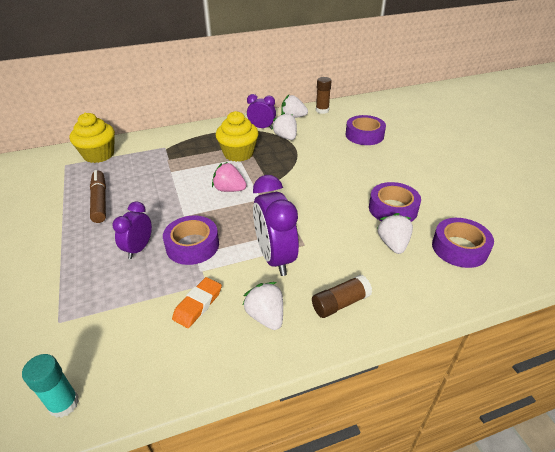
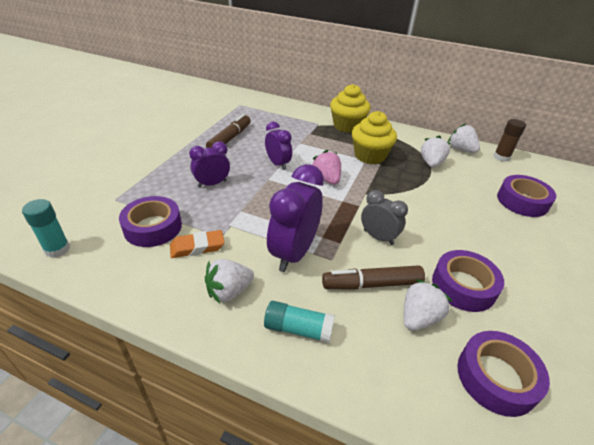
camera: 40 degrees right, 0 degrees up
yellow cupcake [70,113,115,163] -> yellow cupcake moved to [330,84,371,133]
purple tape [163,216,219,265] -> purple tape moved to [119,196,182,247]
white strawberry [243,282,283,330] -> white strawberry turned 135 degrees counterclockwise [205,259,254,303]
purple clock [247,94,276,129] -> purple clock moved to [265,122,292,170]
brown glue stick [312,275,372,318] -> turquoise glue stick [264,301,335,343]
none -> brown marker [322,265,425,290]
none -> grey clock [361,190,408,245]

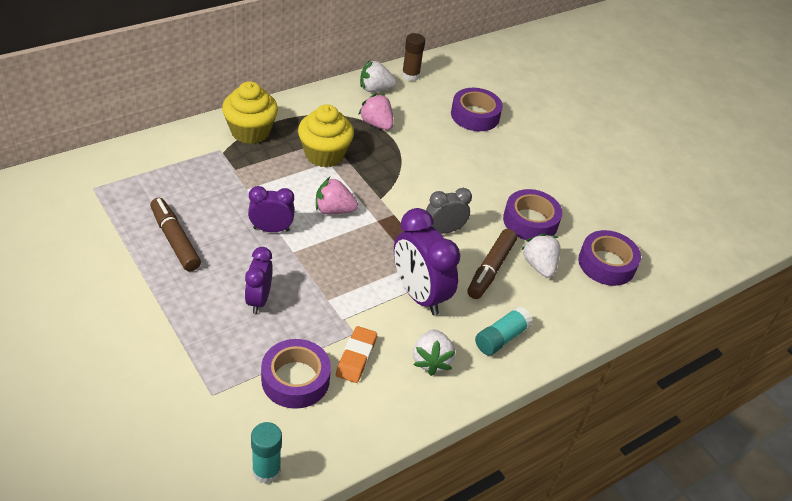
camera: 60 degrees left, 5 degrees up
white strawberry [421,135,451,168] -> pink strawberry [358,94,394,130]

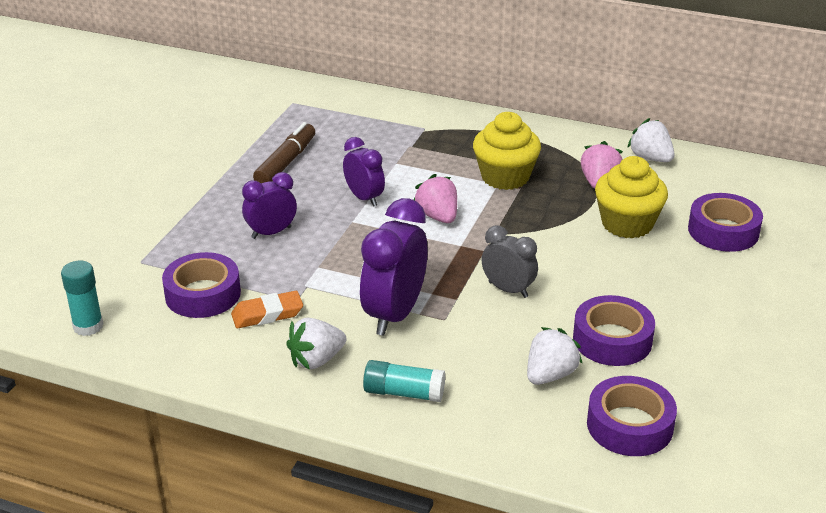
camera: 60 degrees right, 10 degrees down
yellow cupcake [222,81,278,144] -> yellow cupcake moved to [595,156,668,239]
brown glue stick [402,33,425,81] -> none
brown marker [467,229,517,299] -> none

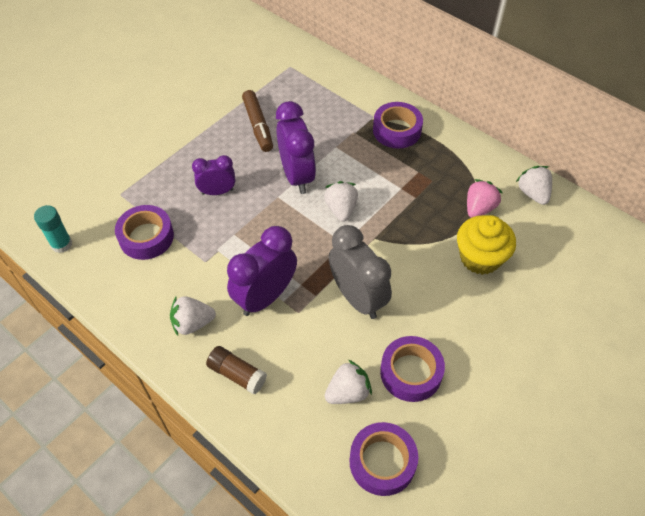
camera: 20 degrees right, 20 degrees up
orange eraser [231,291,303,328] -> none
brown marker [253,122,315,183] -> brown marker turned 120 degrees clockwise [242,90,273,152]
purple clock [343,137,385,207] -> purple clock [276,101,316,194], size x1.66
turquoise glue stick [363,360,445,402] -> brown glue stick [206,346,267,394]
pink strawberry [414,174,457,223] -> white strawberry [324,181,358,221]
yellow cupcake [473,112,541,190] -> none
grey clock [482,225,538,298] -> grey clock [329,225,392,319], size x1.66
purple tape [688,193,763,252] -> purple tape moved to [373,102,423,149]

